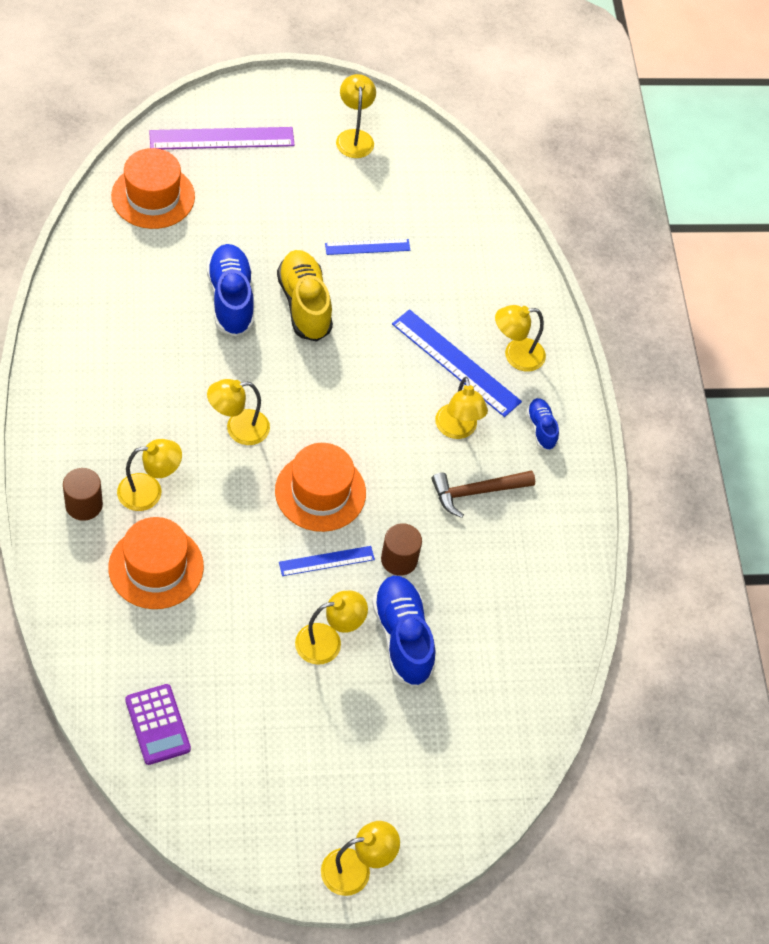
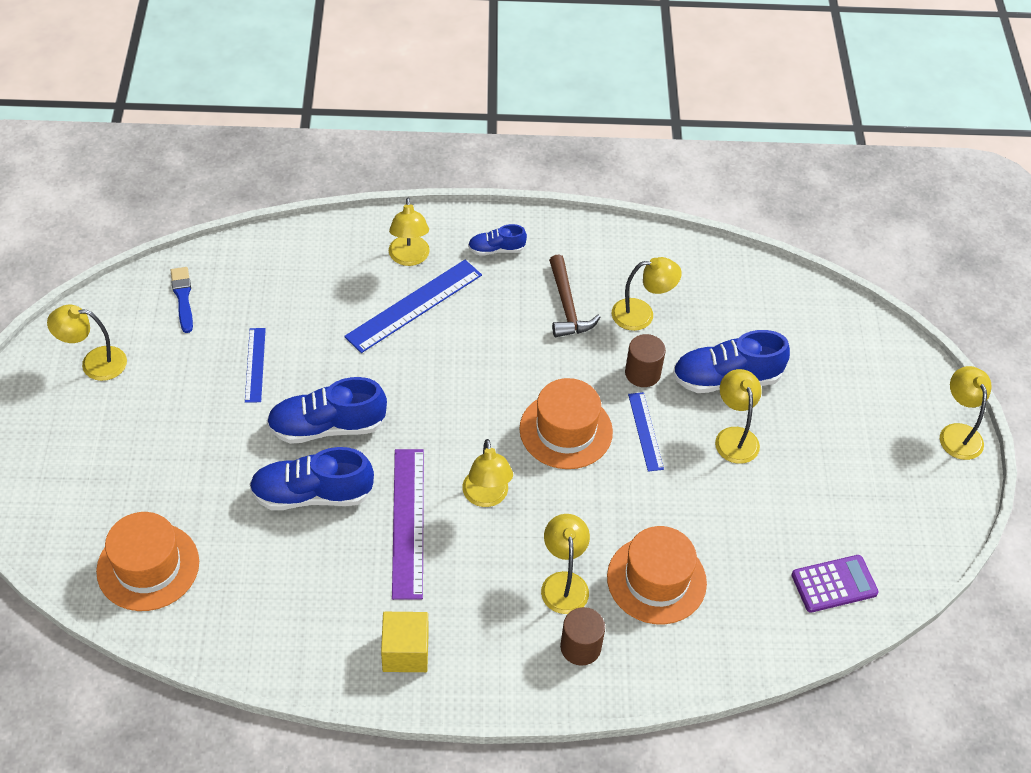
camera: 80 degrees left, 5 degrees down
purple ruler [149,127,295,149] -> purple ruler moved to [392,449,424,600]
yellow shoe [277,250,333,342] -> blue shoe [266,377,387,444]
yellow lamp [435,377,488,439] -> yellow lamp moved to [612,257,682,331]
none -> blue brush [170,267,193,333]
none -> yellow cube [381,612,429,672]

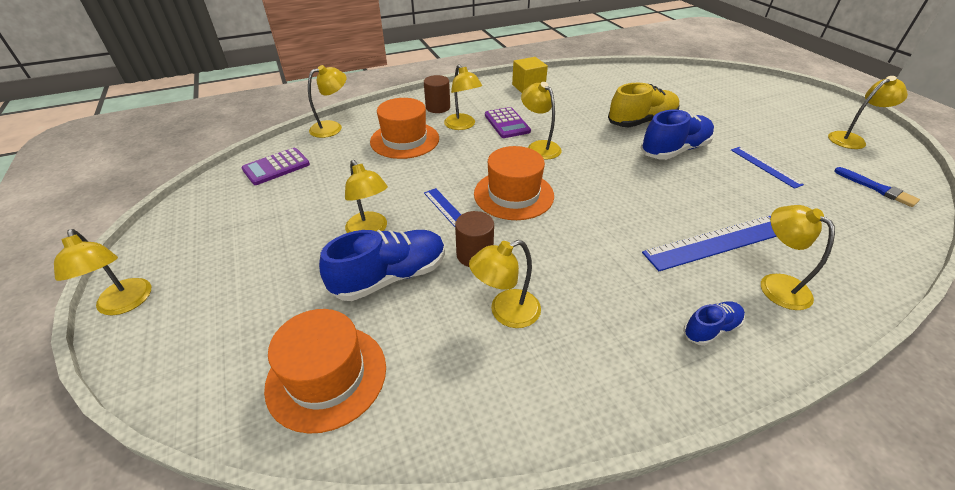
camera: 160 degrees right, 10 degrees down
orange hat [96,512,199,611] -> orange hat moved to [264,309,386,434]
blue shoe [249,447,374,510] -> yellow shoe [608,83,680,127]
blue ruler [344,260,482,353] -> blue ruler turned 45 degrees clockwise [642,216,777,271]
purple ruler [392,449,424,600] -> none
brown hammer [549,255,600,337] -> none
none -> yellow lamp [308,65,346,138]
none -> purple calculator [485,107,531,138]

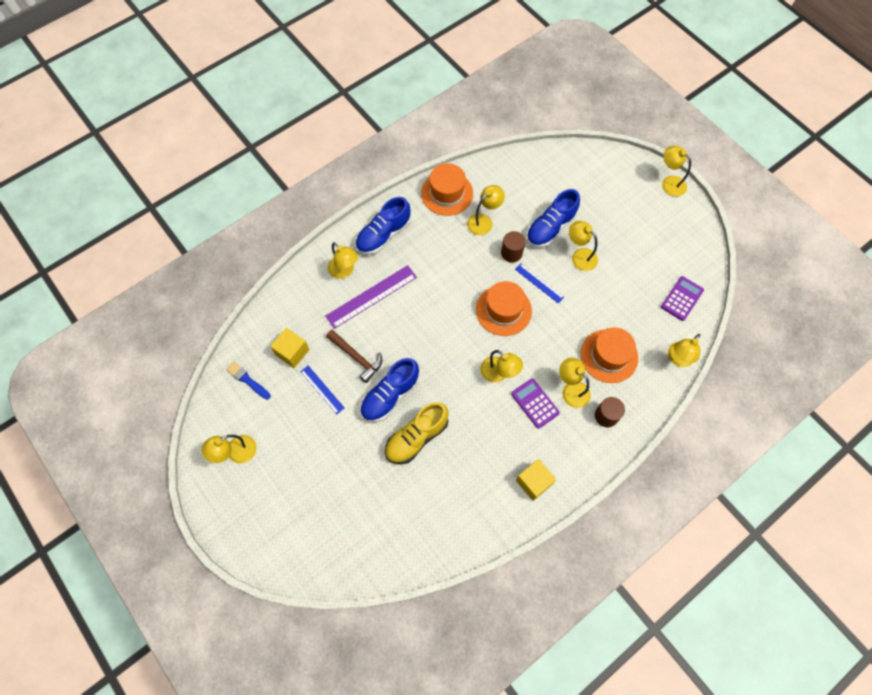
camera: 165 degrees right, 25 degrees up
orange hat [264,309,386,434] -> orange hat moved to [421,163,473,216]
blue ruler [642,216,777,271] -> purple ruler [325,265,417,329]
blue shoe [683,301,745,346] -> blue shoe [355,197,411,255], size x1.86
none -> yellow cube [270,328,309,368]
none -> brown hammer [326,330,382,383]

